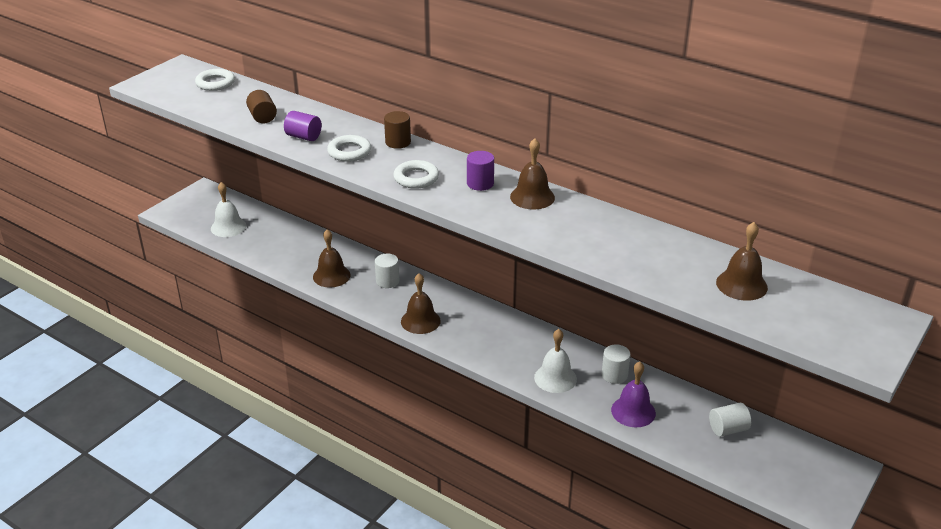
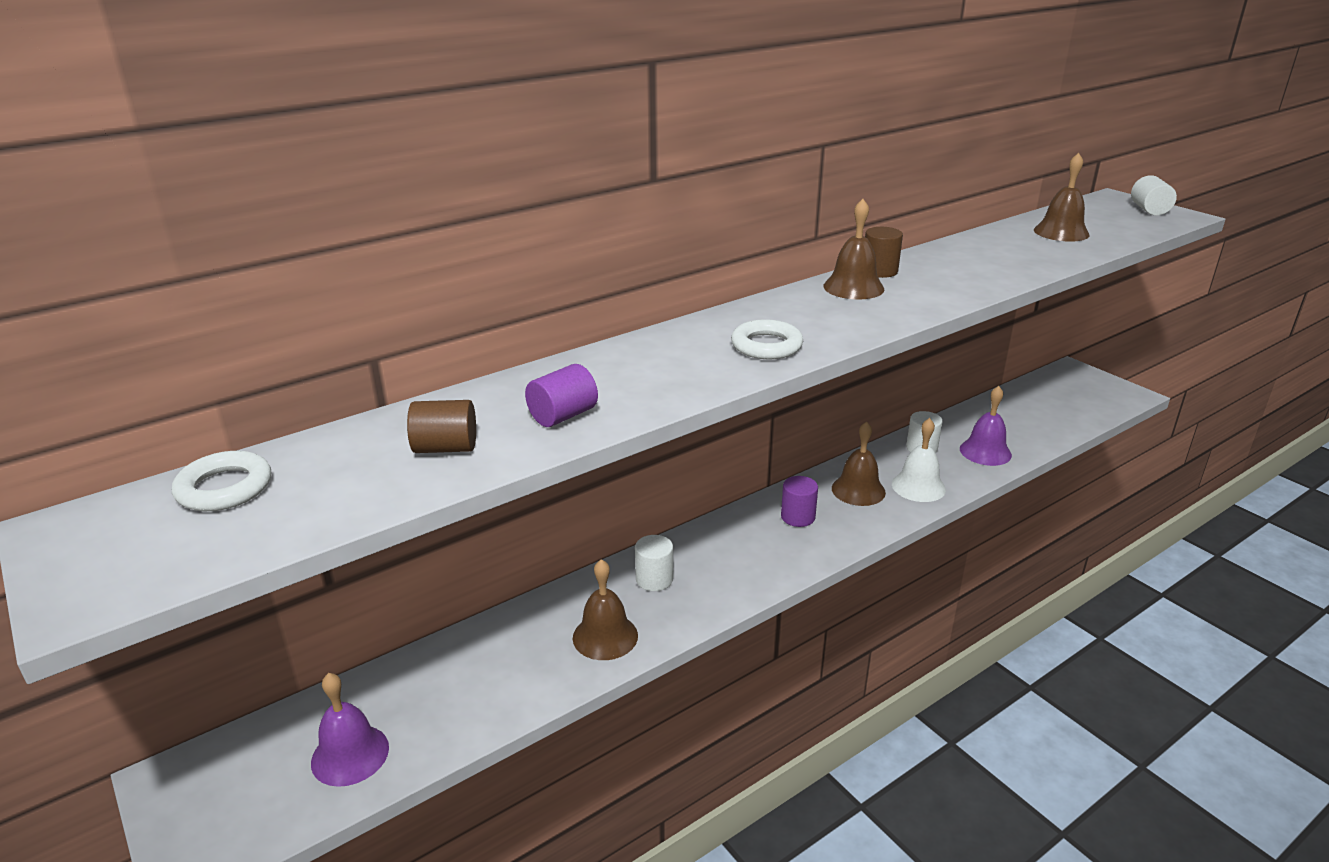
camera: 70 degrees left, 5 degrees down
white bell [211,182,246,237] -> purple bell [311,673,389,787]
white ring [327,135,371,162] -> none
brown cylinder [384,111,411,149] -> brown cylinder moved to [865,227,903,278]
brown bell [401,273,441,334] -> brown bell moved to [832,422,886,506]
purple cylinder [467,151,494,191] -> purple cylinder moved to [781,476,818,527]
white cylinder [709,403,751,437] -> white cylinder moved to [1131,175,1177,215]

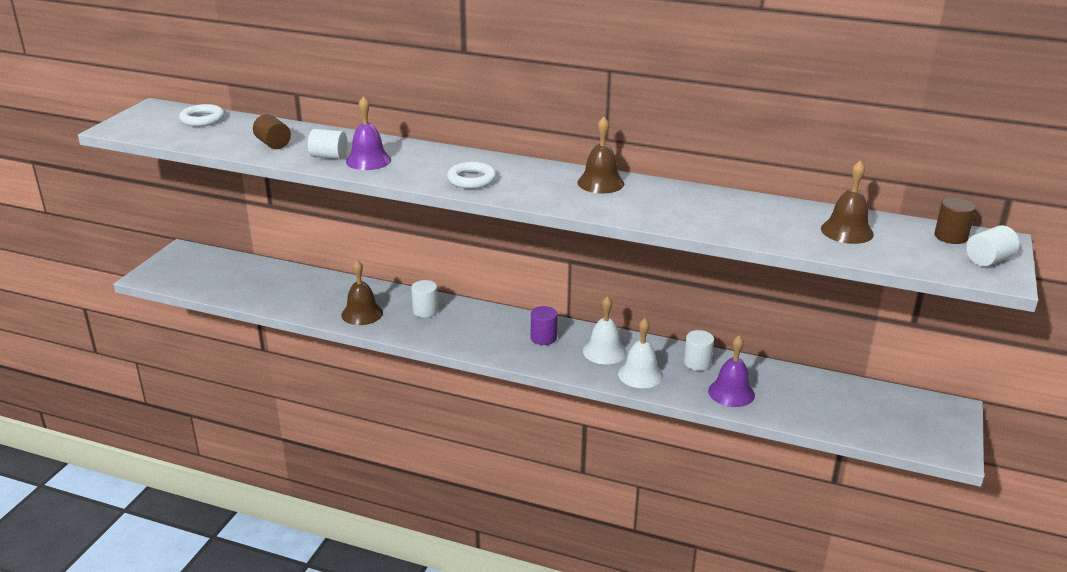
camera: 55 degrees right, 0 degrees up
purple bell [311,673,389,787] -> purple bell moved to [346,96,391,170]
purple cylinder [525,364,598,427] -> white cylinder [308,129,348,159]
brown bell [832,422,886,506] -> white bell [583,296,626,364]
brown cylinder [865,227,903,278] -> brown cylinder moved to [934,198,976,244]

